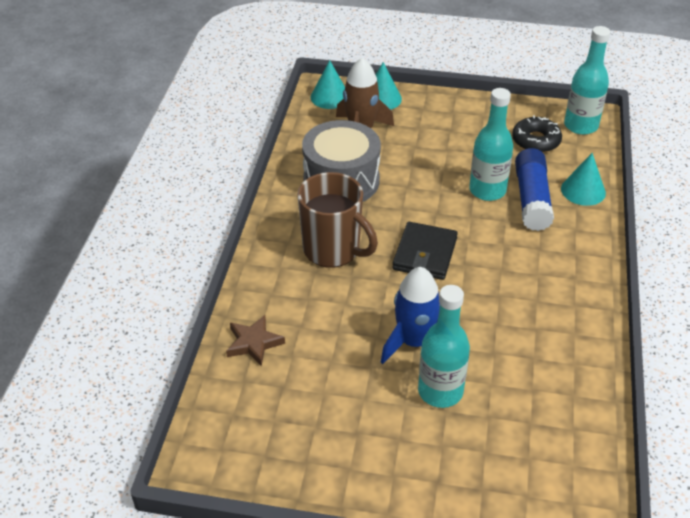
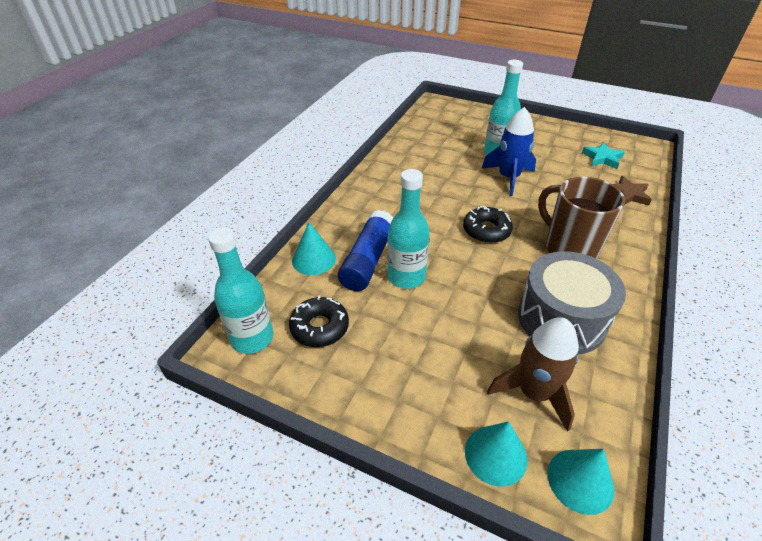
camera: 165 degrees left, 0 degrees up
black wallet [392,222,458,280] -> black donut [463,206,513,243]
none -> turquoise star [582,142,625,169]

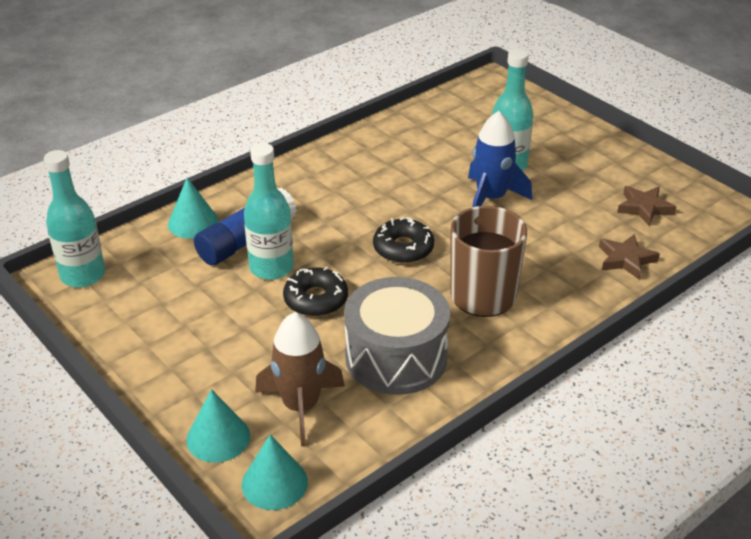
camera: 25 degrees right, 5 degrees down
black donut [289,295,349,347] -> black donut moved to [283,266,348,317]
turquoise star [582,142,625,169] -> brown star [617,186,676,226]

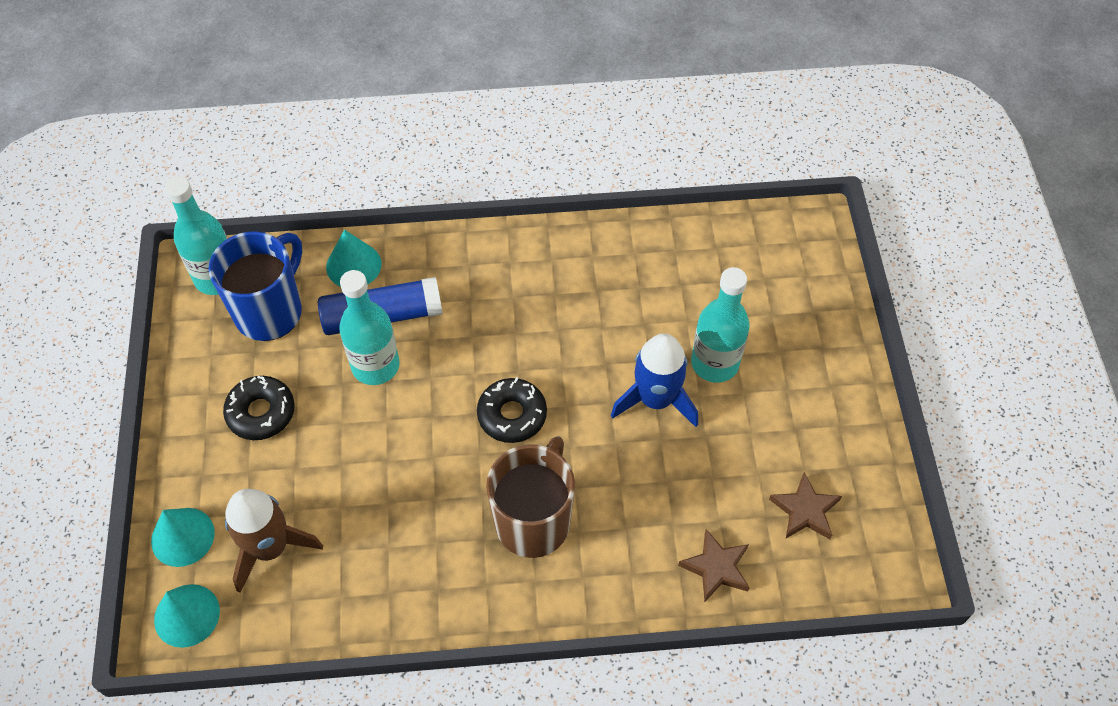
camera: 35 degrees right, 20 degrees up
black donut [283,266,348,317] -> black donut moved to [223,376,295,440]
grey drum [344,277,450,395] -> none
none -> blue mug [209,231,302,341]

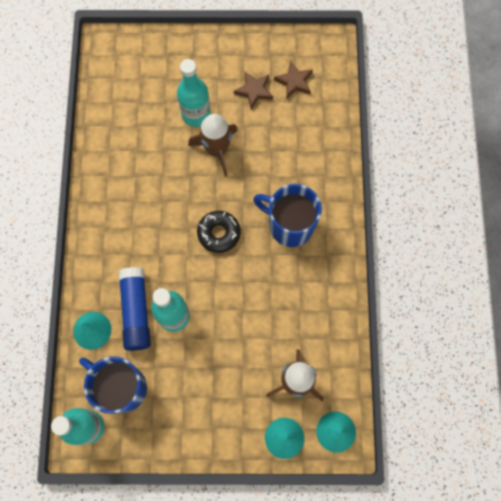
camera: 85 degrees left, 15 degrees up
black donut [223,376,295,440] -> none
brown mug [486,436,575,558] -> blue mug [253,184,322,247]
blue rocket [611,333,698,427] -> brown rocket [188,114,238,177]
brown star [678,529,750,602] -> brown star moved to [234,72,273,110]

